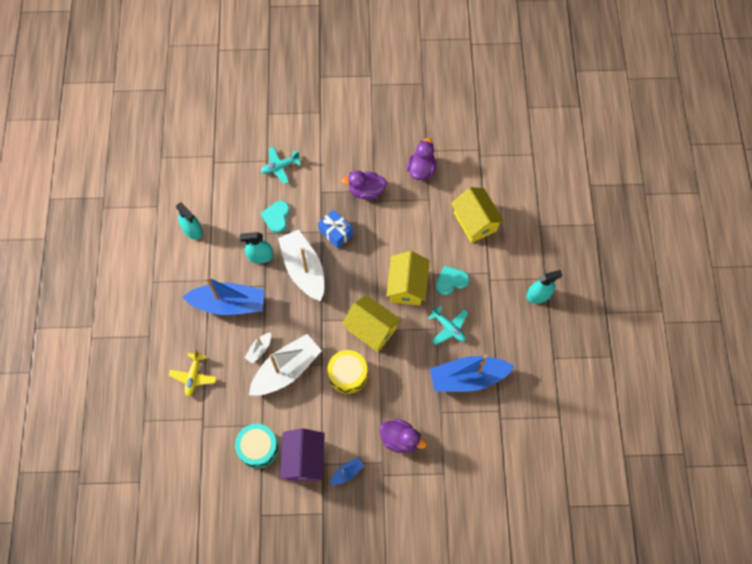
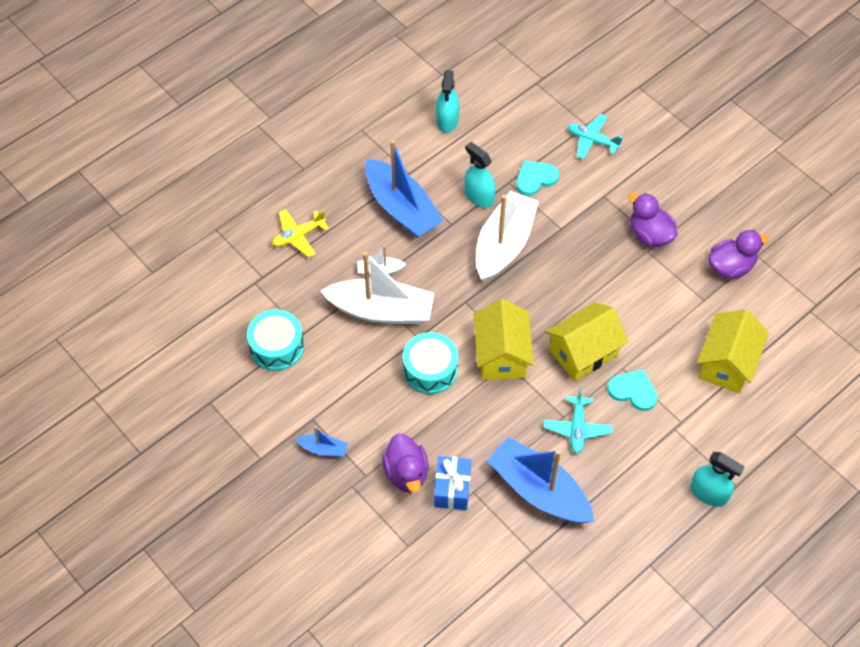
camera: 50 degrees right, 10 degrees down
purple house [280,428,325,481] -> none
blue gift [318,209,353,248] -> blue gift moved to [434,456,471,510]
yellow drum [327,350,368,394] -> turquoise drum [403,332,458,394]

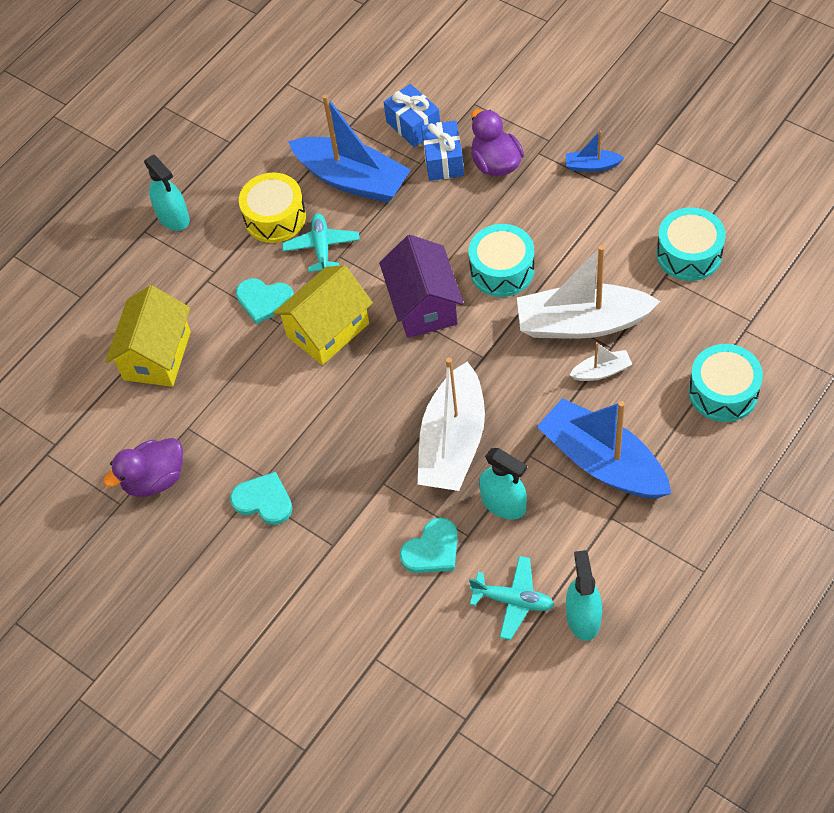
camera: 175 degrees right, 0 degrees up
yellow plane [272,209,329,257] -> turquoise drum [689,344,763,422]
yellow house [473,299,534,380] -> purple house [379,235,464,338]
turquoise plane [568,114,623,159] -> turquoise plane moved to [469,556,554,640]
purple duck [628,193,677,247] -> turquoise heart [230,472,292,525]
turquoise spray bottle [691,452,745,507] -> turquoise spray bottle turned 150 degrees counterclockwise [144,155,190,231]
none -> yellow drum [239,172,306,243]
none -> blue gift [384,84,440,147]

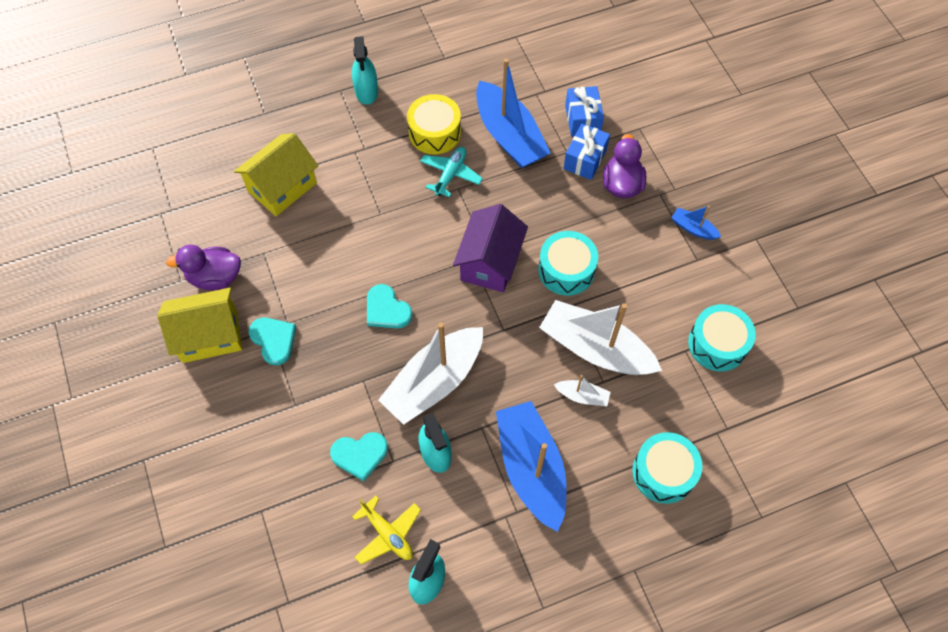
camera: 25 degrees right, 5 degrees up
turquoise heart [236,278,294,324] -> turquoise heart moved to [367,284,412,328]
yellow house [273,265,373,365] -> yellow house moved to [157,288,242,363]
turquoise plane [469,556,554,640] -> yellow plane [352,496,421,564]

